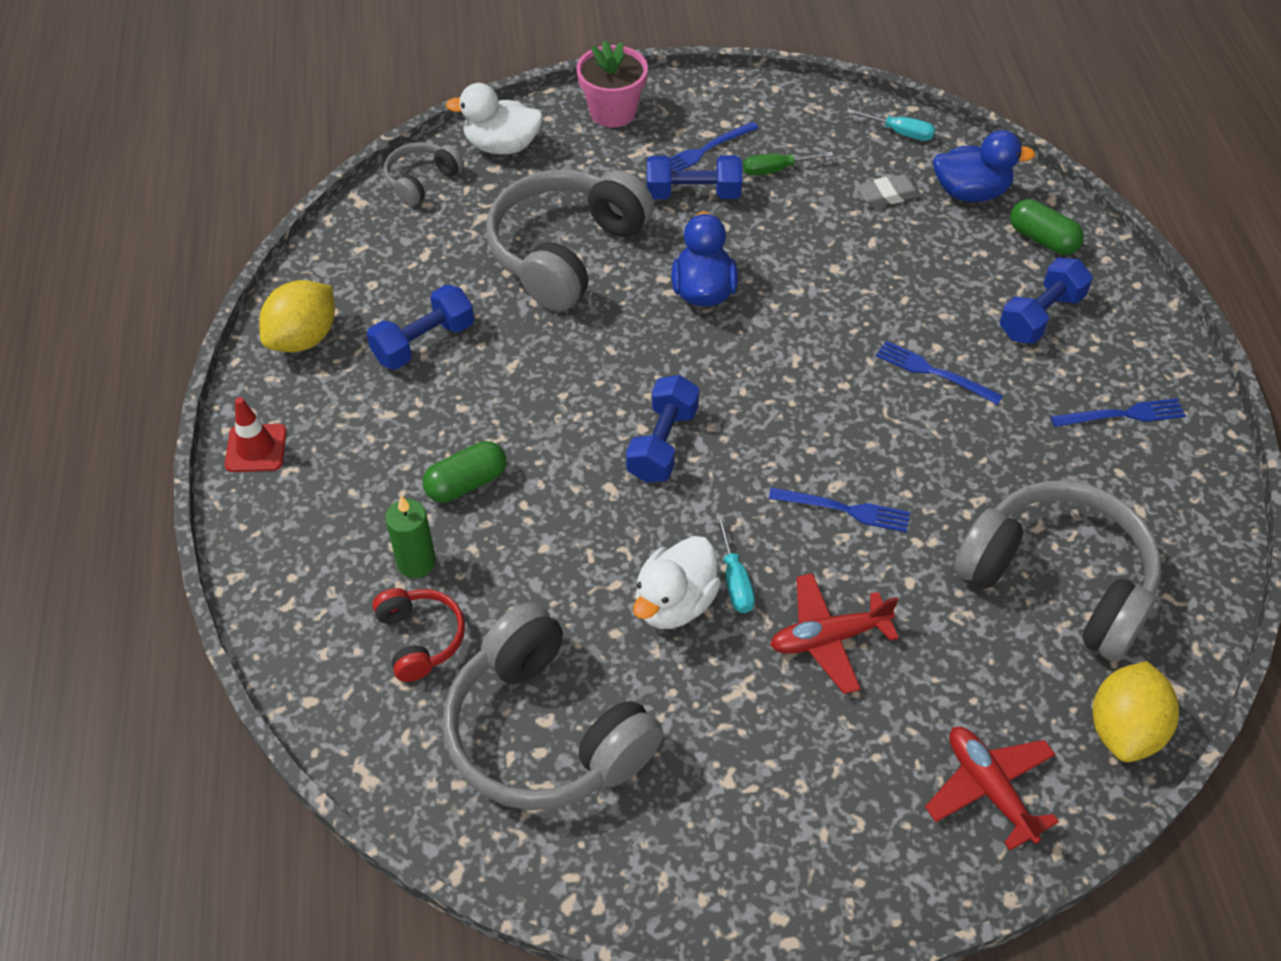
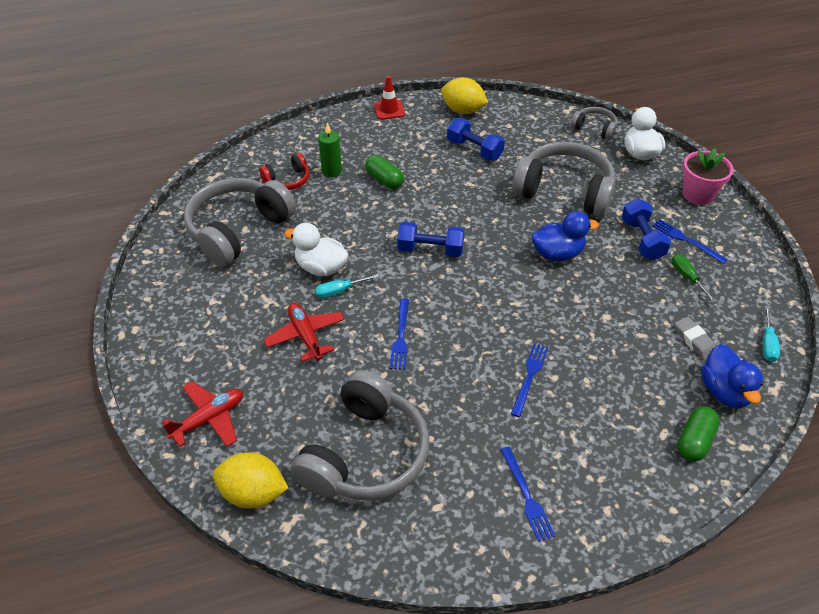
camera: 80 degrees right, 5 degrees down
blue dumbbell [1000,258,1093,344] -> none

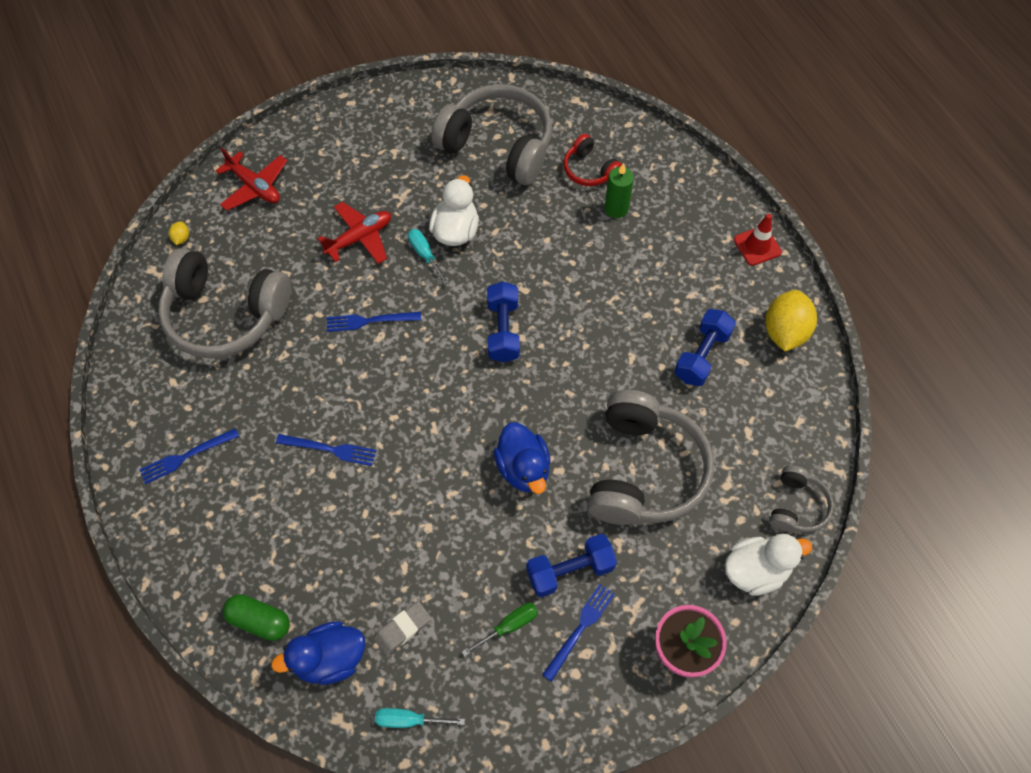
camera: 80 degrees right, 15 degrees up
yellow lemon [213,452,288,509] -> yellow lemon [169,221,189,245], size x0.42
green capsule [365,155,404,189] -> none

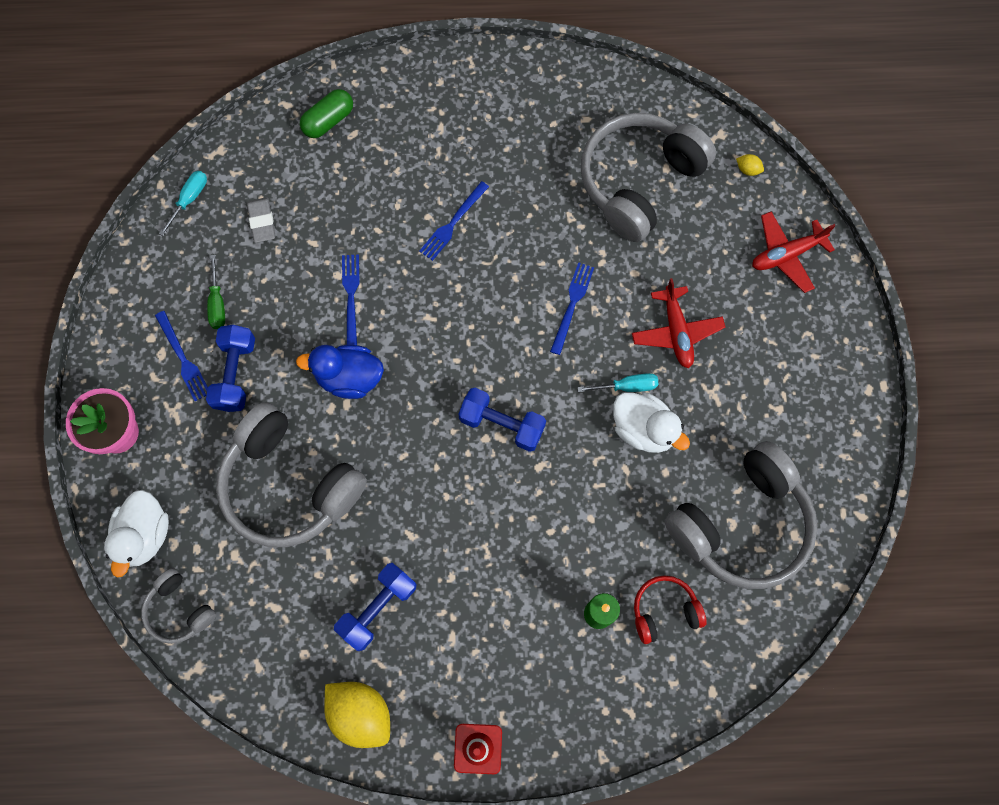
camera: 115 degrees right, 10 degrees up
blue fork [139,428,239,484] -> blue fork moved to [342,255,360,345]
blue duck [271,621,365,685] -> none
blue dumbbell [674,309,736,386] -> blue dumbbell turned 75 degrees clockwise [334,563,417,651]

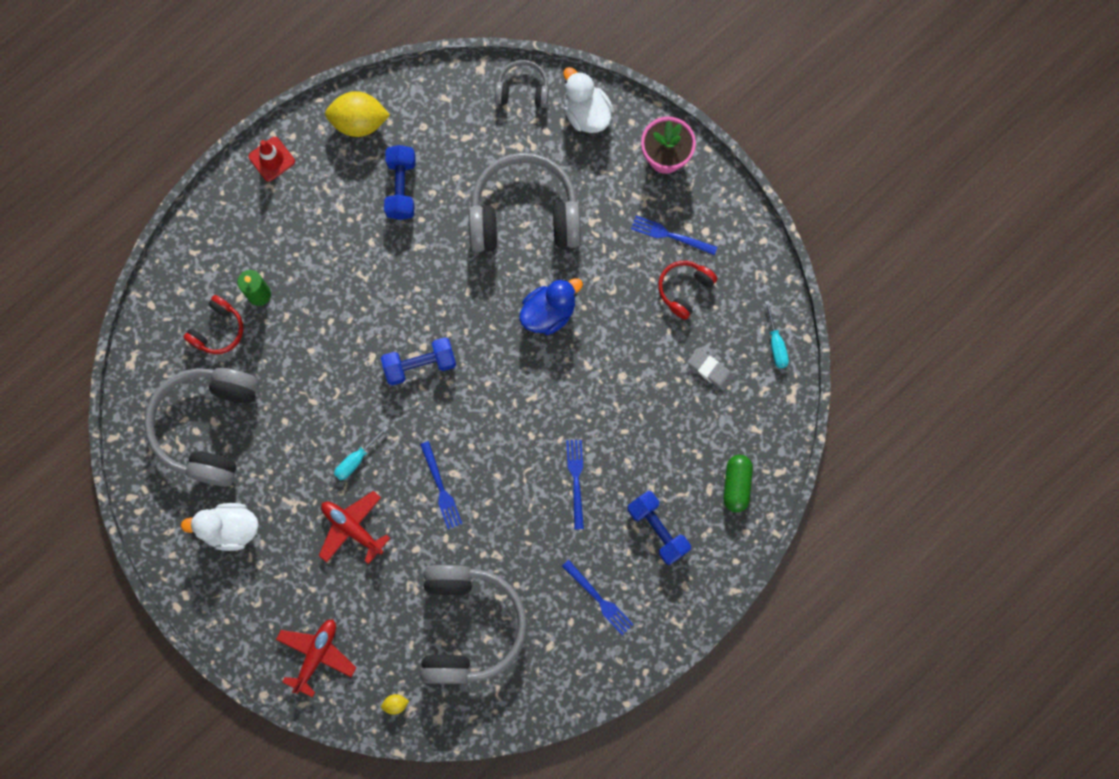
camera: 140 degrees right, 5 degrees up
blue dumbbell [206,325,255,412] -> blue dumbbell moved to [627,491,691,565]
green screwdriver [207,255,225,329] -> red headphones [658,261,717,320]
blue fork [342,255,360,345] -> blue fork moved to [562,560,634,635]
white duck [613,393,690,453] -> white duck moved to [181,503,259,551]

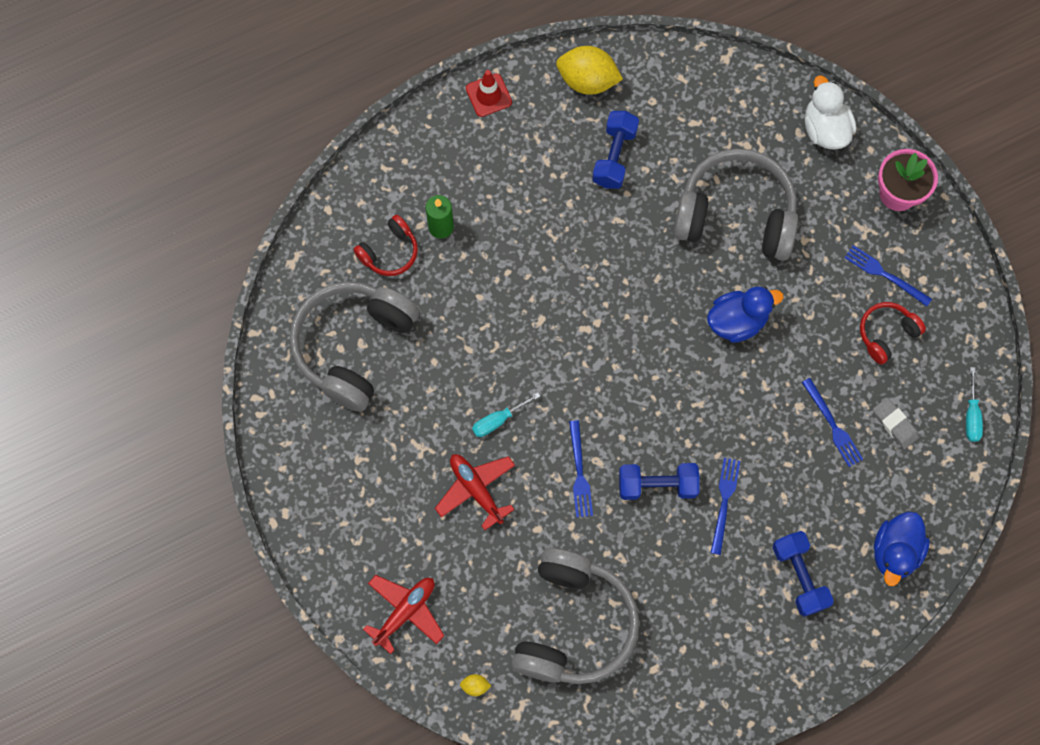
camera: 15 degrees right, 5 degrees down
white duck [181,503,259,551] -> none
blue dumbbell [381,337,456,386] -> blue dumbbell moved to [619,463,700,500]
grey headphones [495,60,549,108] -> none
blue fork [562,560,634,635] -> blue fork moved to [802,378,863,467]
green capsule [724,455,753,512] -> blue duck [874,512,930,586]

